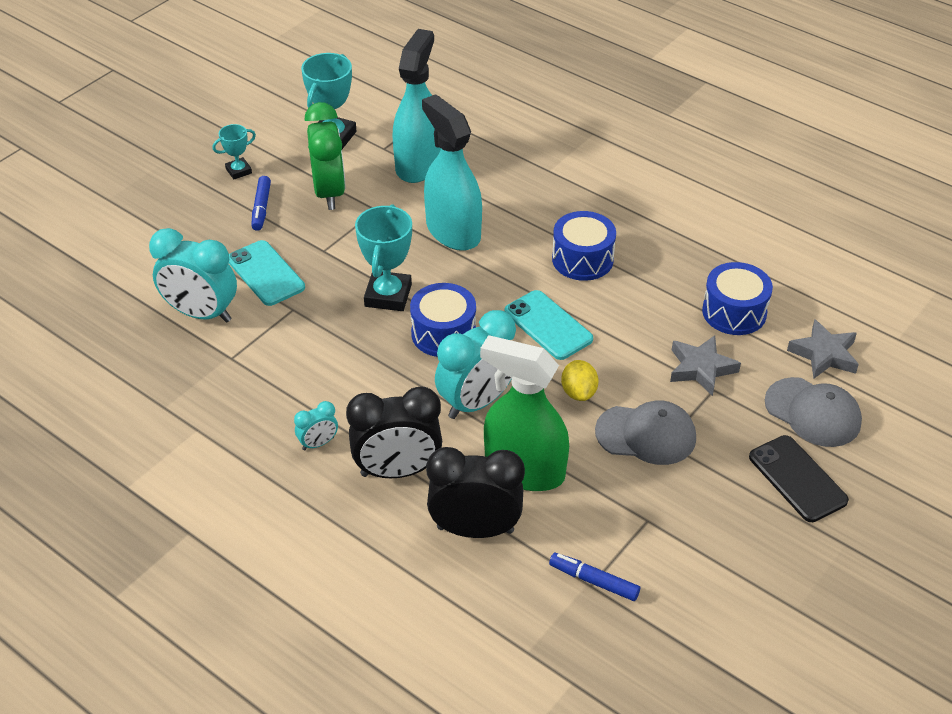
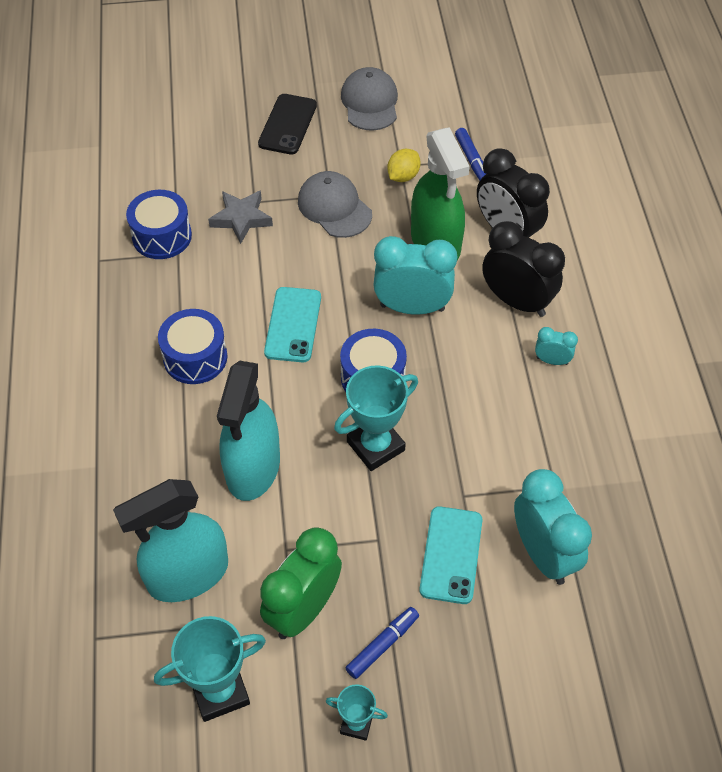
camera: 135 degrees left, 10 degrees up
yellow lemon [561,360,598,401] -> yellow lemon moved to [387,149,421,182]
grey cap [765,377,862,447] -> grey cap moved to [341,67,398,131]
grey star [787,319,859,379] -> none

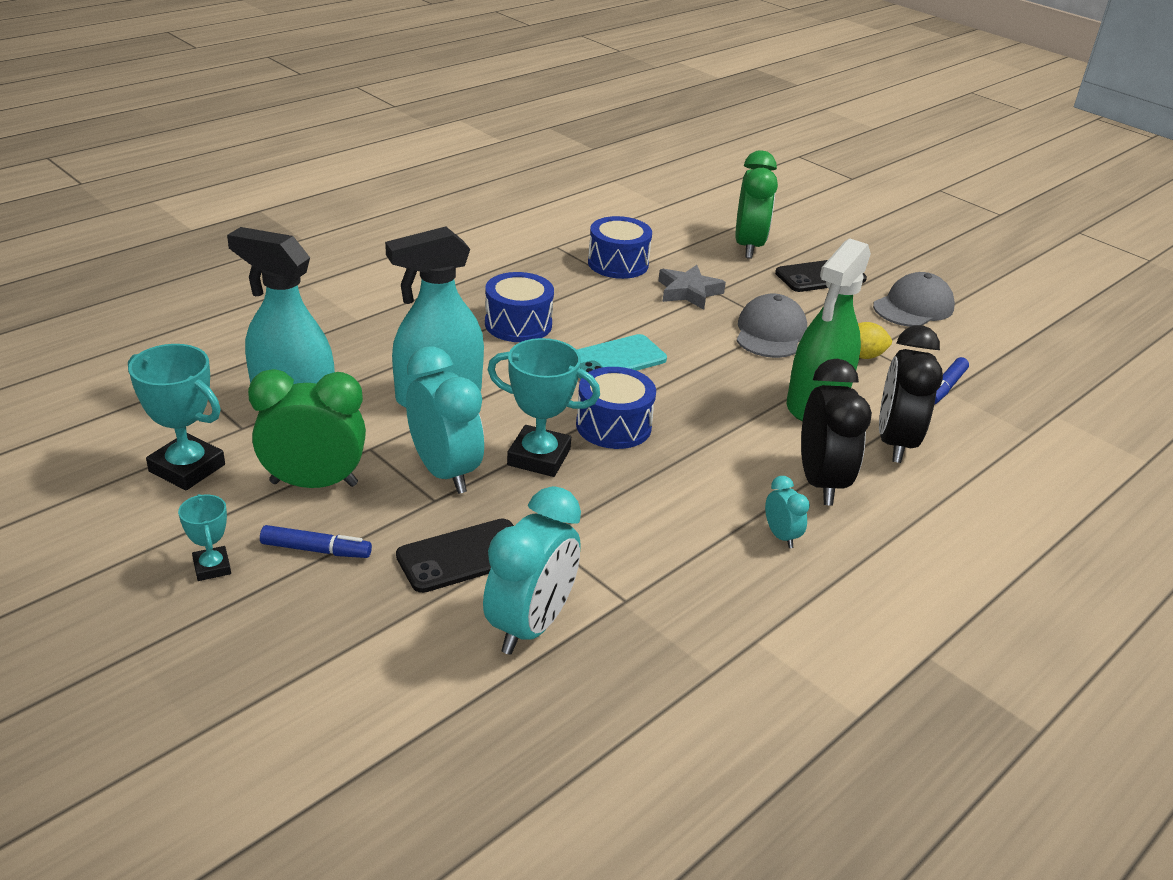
camera: 50 degrees right, 20 degrees down
turquoise clock [373,236,457,315] -> turquoise clock moved to [406,346,484,494]
turquoise phone [419,506,482,604] -> black phone [396,518,514,593]
none -> green clock [735,150,778,259]

